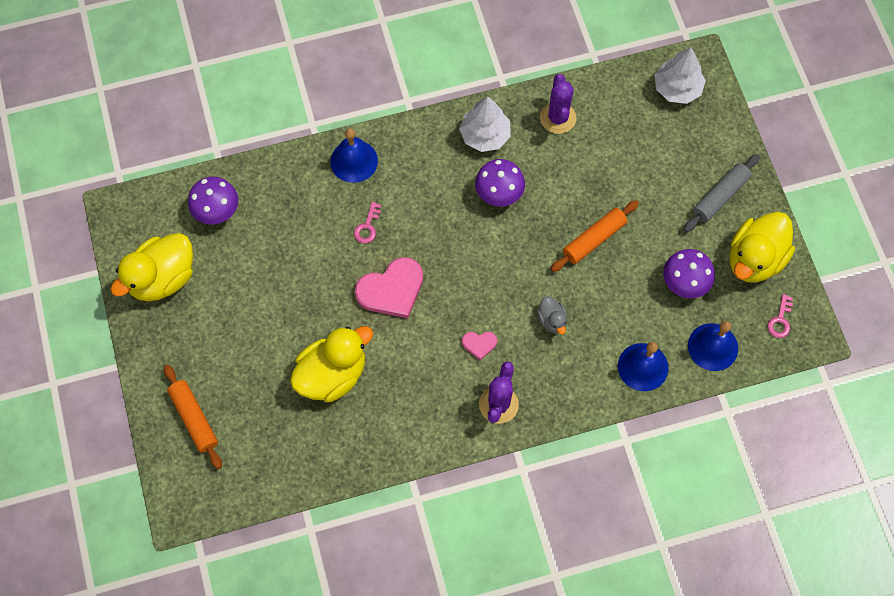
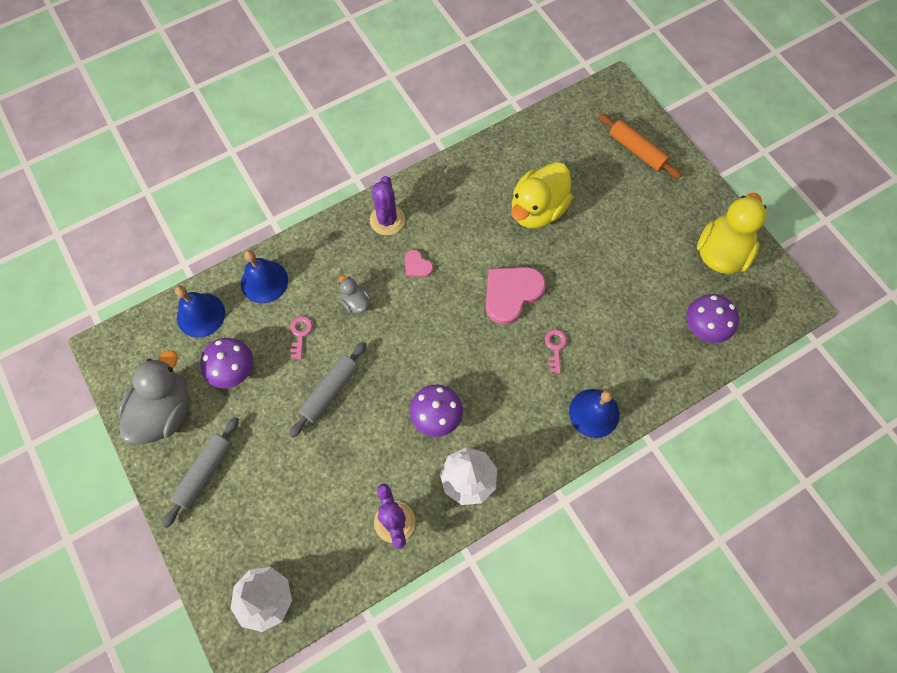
camera: 165 degrees right, 0 degrees up
pink heart [462,332,497,360] -> pink heart turned 120 degrees counterclockwise [405,250,433,277]
orange rolling pin [551,200,639,272] -> grey rolling pin [289,342,366,438]
yellow duck [729,212,795,283] -> grey duck [118,350,189,444]
pink key [767,294,793,338] -> pink key moved to [290,316,313,359]

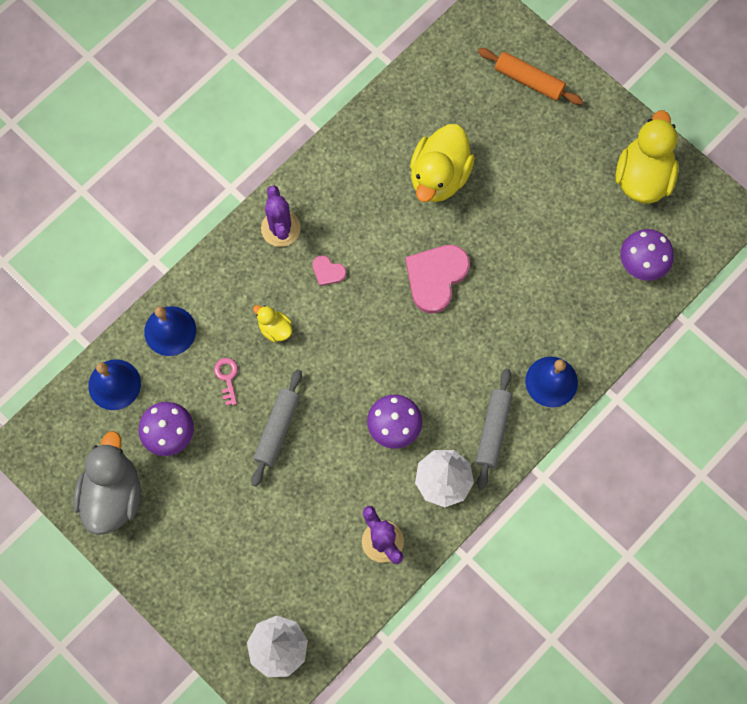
camera: 15 degrees left, 5 degrees up
grey rolling pin [162,417,239,528] -> grey rolling pin moved to [476,369,513,490]
grey duck [339,275,371,314] -> yellow duck [253,305,292,342]
pink key [545,329,567,373] -> none

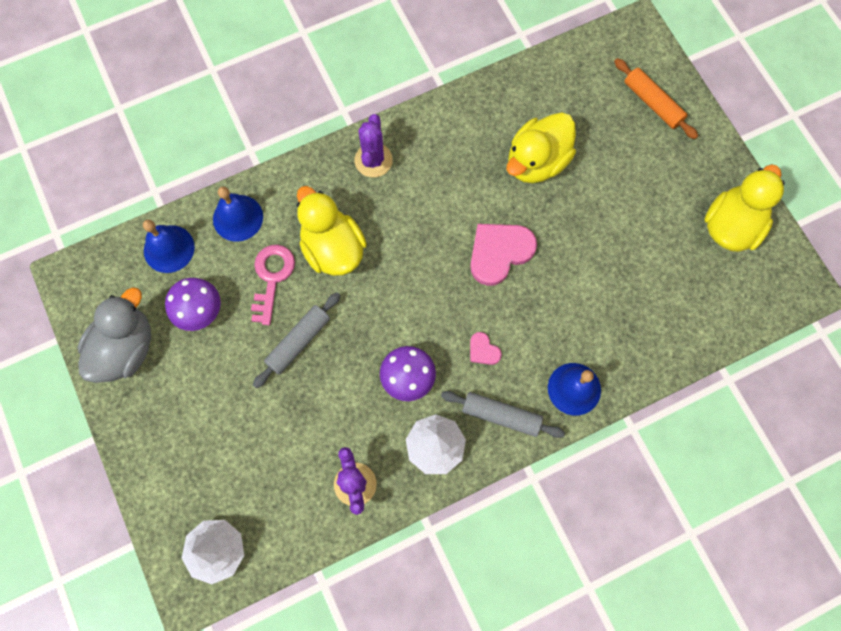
camera: 20 degrees right, 0 degrees up
pink key [214,358,238,406] -> pink key [251,245,295,325], size x1.73
yellow duck [253,305,292,342] -> yellow duck [297,186,367,276], size x2.09
pink heart [313,255,346,286] -> pink heart moved to [470,332,502,365]
grey rolling pin [476,369,513,490] -> grey rolling pin turned 75 degrees clockwise [441,391,565,438]
purple mushroom [620,229,674,281] -> none

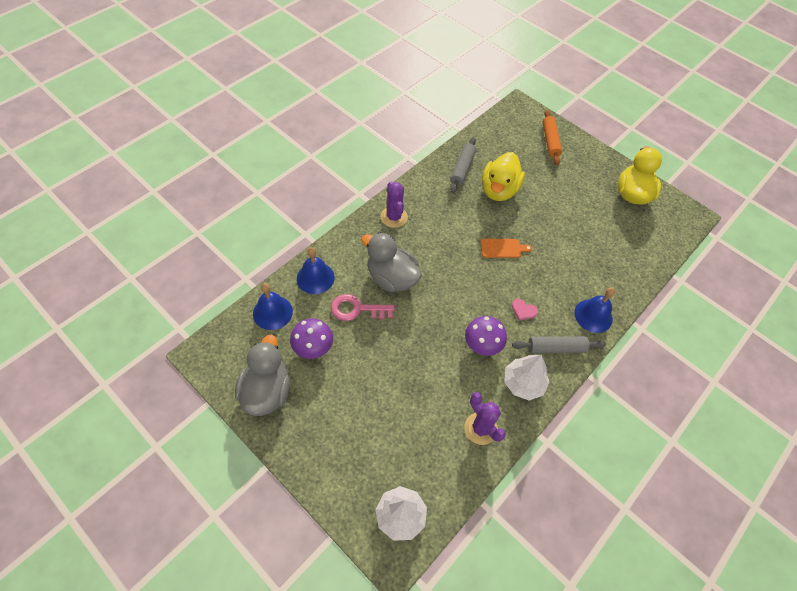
camera: 25 degrees left, 15 degrees down
pink key [251,245,295,325] -> pink key turned 75 degrees counterclockwise [331,294,395,321]
grey rolling pin [253,292,341,388] -> grey rolling pin moved to [450,137,476,193]
yellow duck [297,186,367,276] -> grey duck [361,232,422,292]
pink heart [470,224,537,286] -> orange cutting board [481,239,532,258]
orange rolling pin [614,58,698,139] -> orange rolling pin turned 60 degrees clockwise [543,110,562,165]

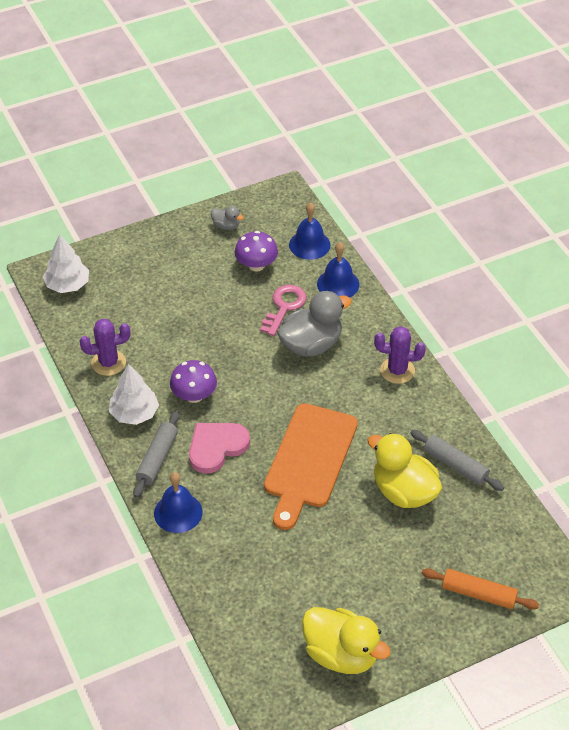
camera: 115 degrees right, 10 degrees down
grey duck [235,334,290,416] -> grey duck [211,206,244,230], size x0.48
orange cutting board [481,239,532,258] -> orange cutting board [264,403,358,530], size x2.26
pink heart [512,299,538,321] -> pink heart [189,423,250,474], size x2.07

